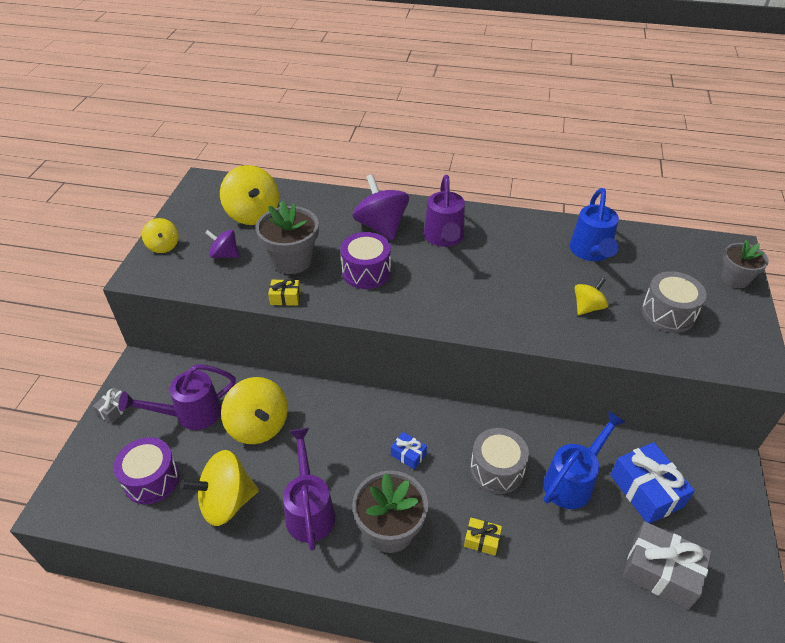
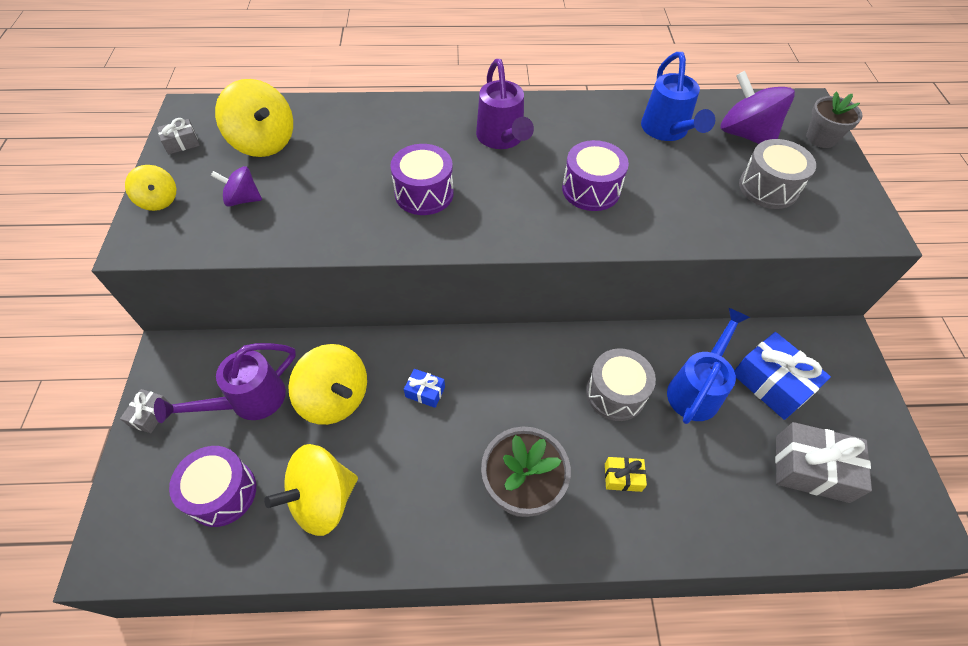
camera: 15 degrees left, 10 degrees up
grey flower pot [256,201,319,274] -> none
yellow gift [268,278,301,306] -> none
purple watering can [283,428,336,550] -> none
purple spinning top [352,174,409,240] -> purple spinning top moved to [720,71,795,144]
blue gift [391,432,427,470] -> blue gift moved to [404,369,445,408]
yellow spinning top [574,278,608,315] -> none
none -> grey gift [157,118,200,154]
none -> purple drum [562,140,629,211]

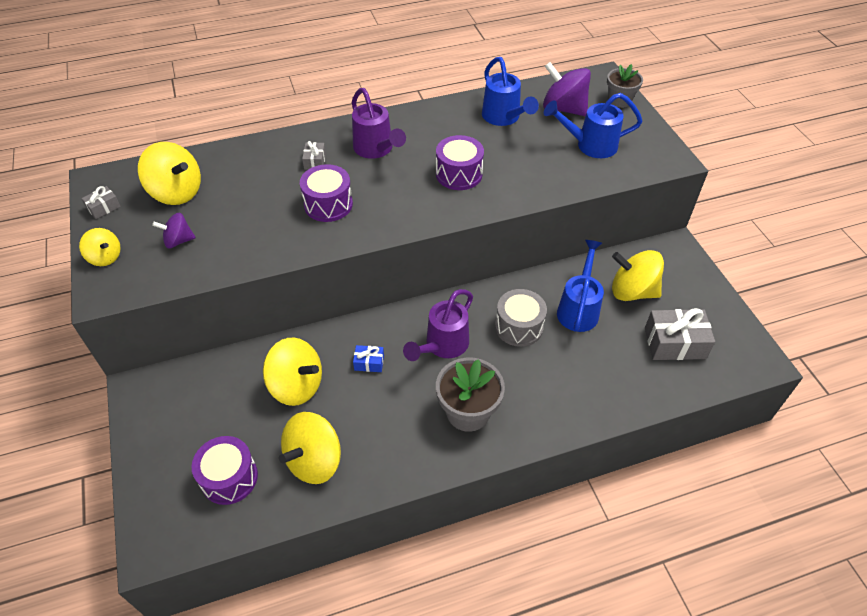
camera: 15 degrees left, 5 degrees down
grey gift [120,389,171,433] -> grey gift moved to [302,141,326,170]
purple watering can [154,343,296,423] -> purple watering can moved to [403,289,473,361]
yellow gift [605,457,647,492] -> none
blue gift [734,332,831,420] -> yellow spinning top [612,250,664,301]
grey drum [739,139,816,209] -> blue watering can [544,93,642,158]

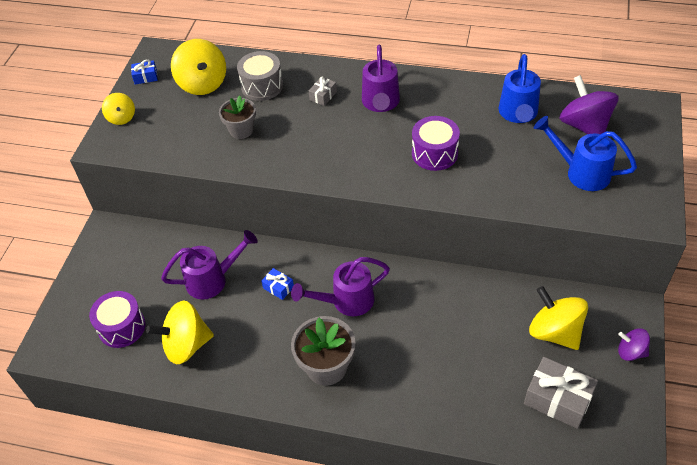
camera: 35 degrees right, 0 degrees up
grey gift [81,186,121,219] -> blue gift [131,59,158,84]
purple spinning top [152,213,196,248] -> purple spinning top moved to [618,328,650,361]
yellow spinning top [263,338,322,406] -> purple watering can [161,230,258,299]
purple drum [300,164,353,222] -> none
grey drum [495,289,547,347] -> grey drum moved to [237,51,283,101]
blue watering can [557,240,604,332] -> none
grey flower pot [607,64,643,108] -> grey flower pot moved to [219,95,256,139]

